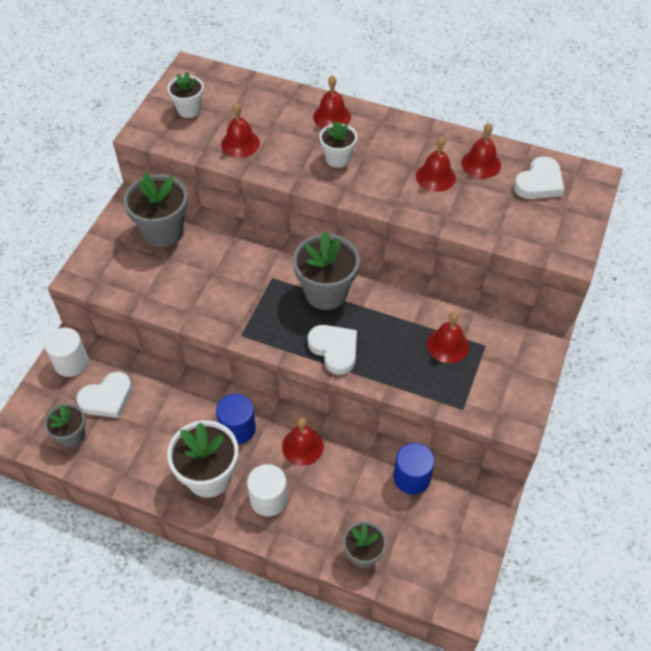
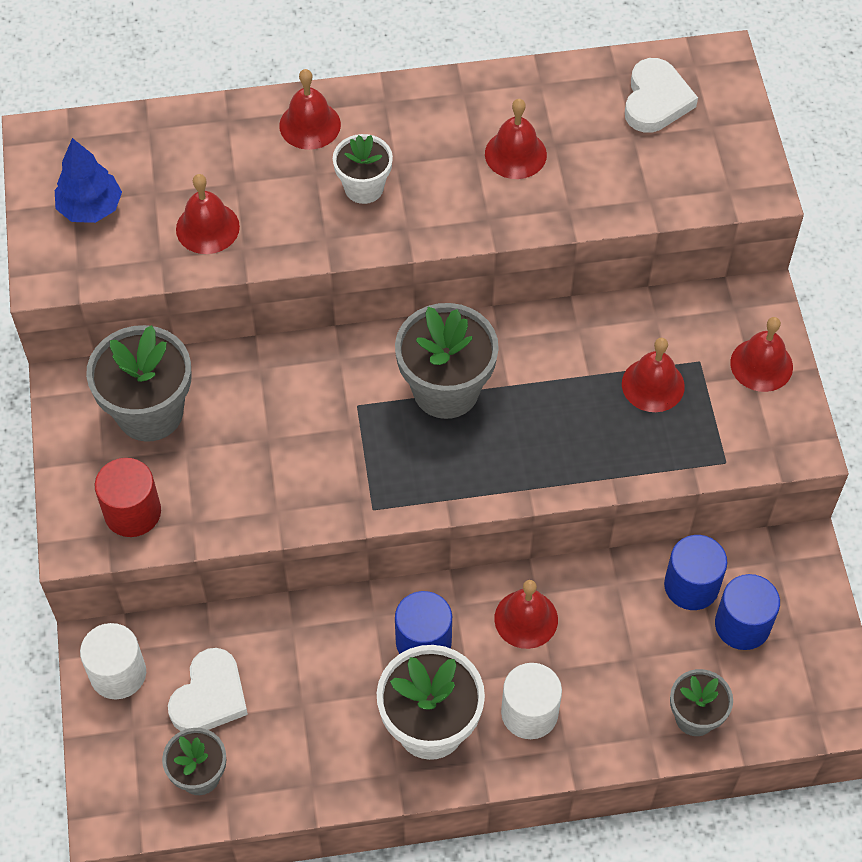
camera: 30 degrees left, 5 degrees up
white flower pot [167,72,204,118] -> blue tree [55,138,122,223]
white heart [308,325,357,375] -> none
red bell [461,123,501,178] -> red bell moved to [730,317,793,392]
none -> red cylinder [95,458,161,537]
none -> blue cylinder [715,574,780,650]

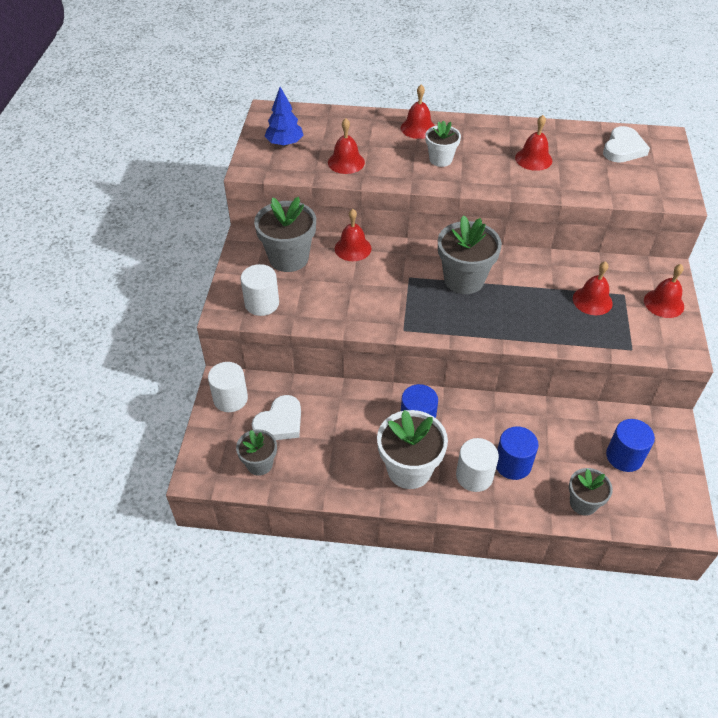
camera: 15 degrees right, 10 degrees down
red cylinder [95,458,161,537] -> white cylinder [241,264,279,316]
red bell [494,580,558,649] -> red bell moved to [335,209,372,261]
blue cylinder [664,535,727,610] -> blue cylinder moved to [496,426,539,480]

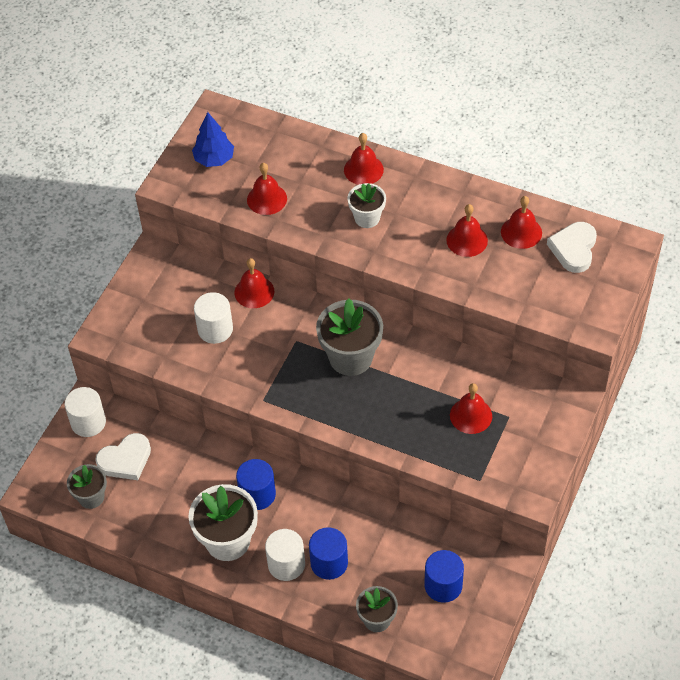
camera: 20 degrees right, 5 degrees up
white cylinder [241,264,279,316] -> white cylinder moved to [194,292,233,344]
grey flower pot [254,197,316,272] -> none
white heart [603,126,650,163] -> white heart turned 150 degrees clockwise [547,222,597,273]
red bell [644,264,684,318] -> red bell moved to [501,196,542,249]

